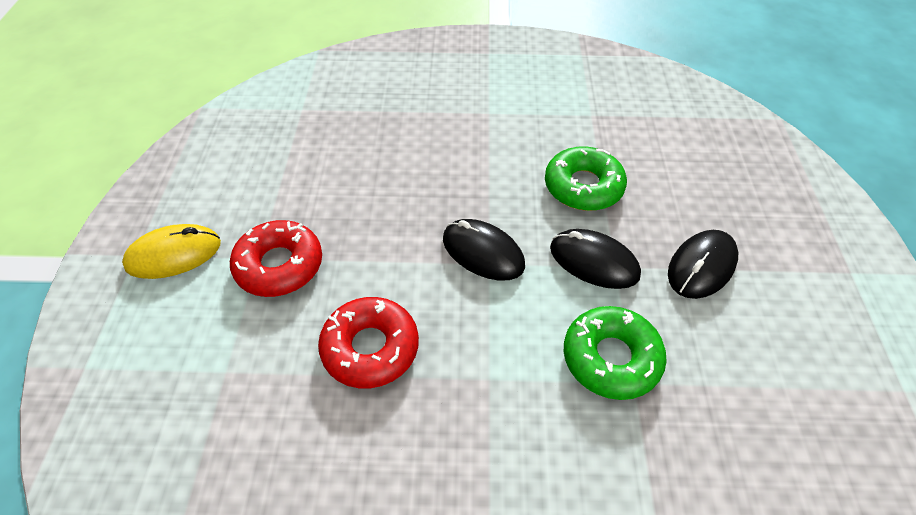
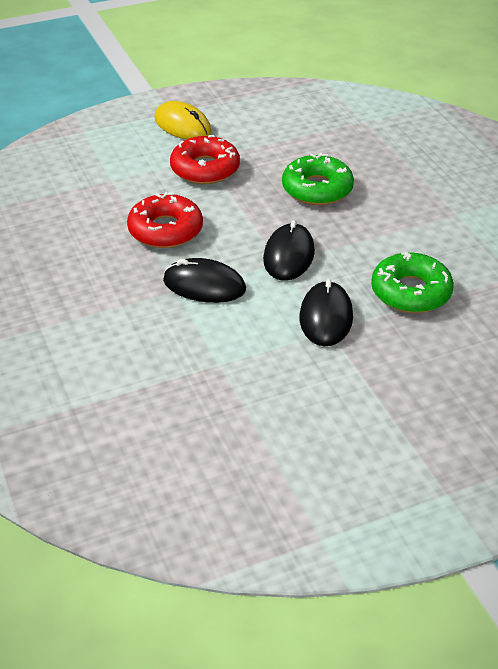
camera: 65 degrees right, 10 degrees down
green donut [564,306,667,400] -> green donut moved to [282,153,354,205]
black mouse [668,230,738,299] -> black mouse moved to [163,258,246,303]

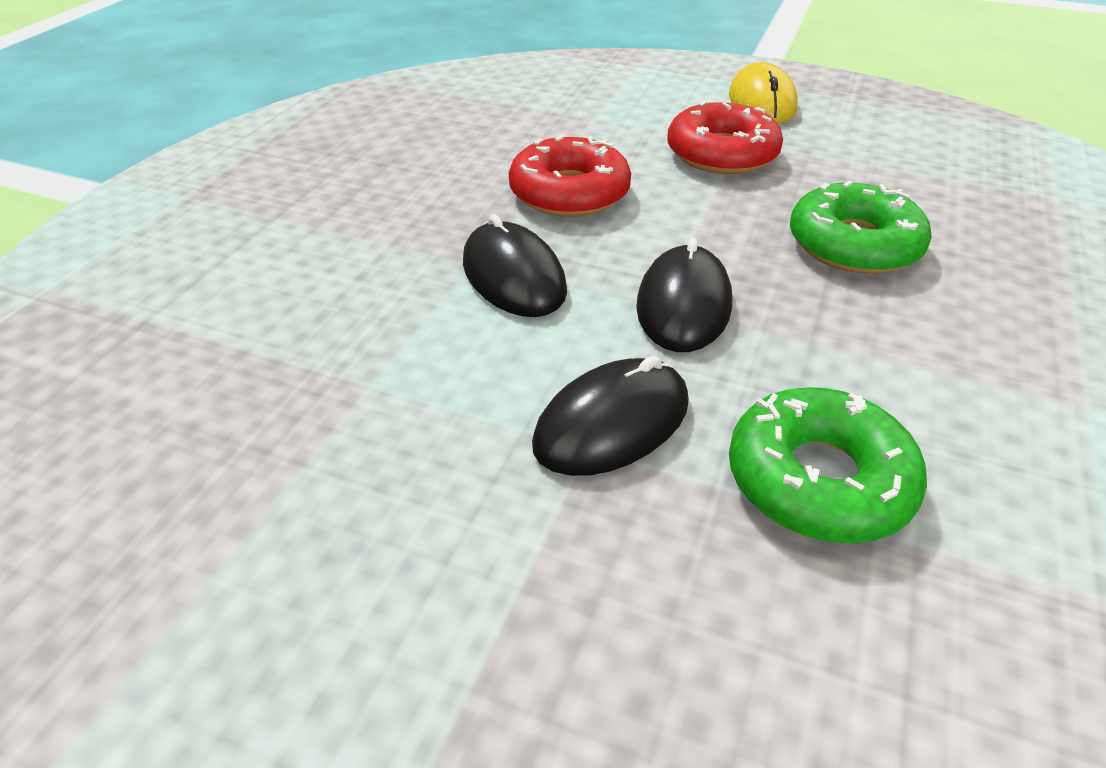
camera: 45 degrees right, 0 degrees up
black mouse [263,220,315,281] -> black mouse turned 45 degrees counterclockwise [636,238,732,352]

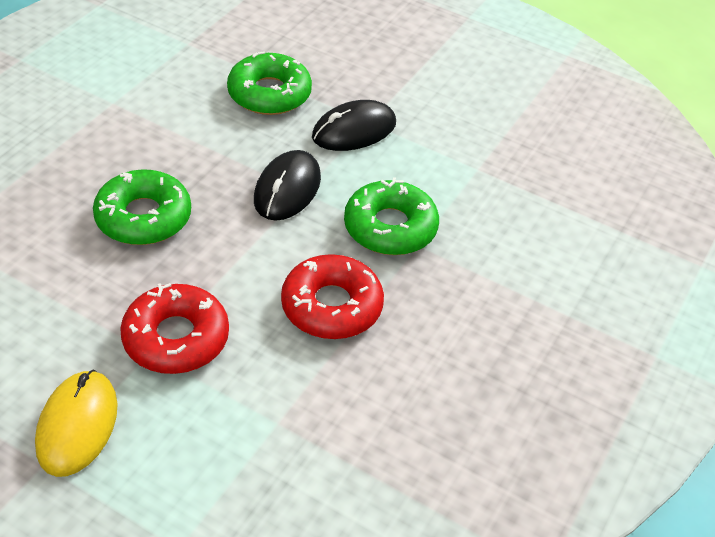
camera: 175 degrees left, 5 degrees up
black mouse [463,215,567,317] -> green donut [344,177,439,255]

